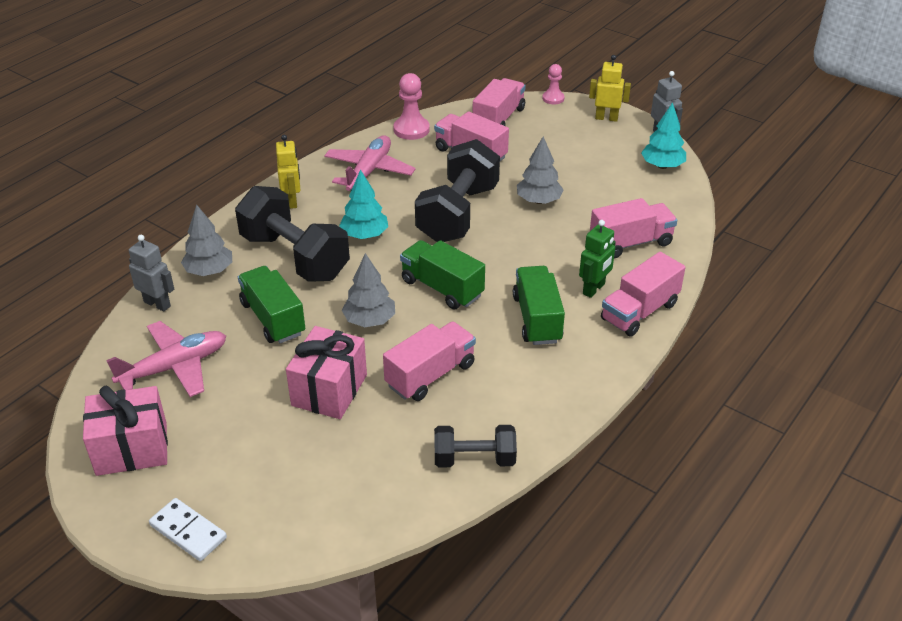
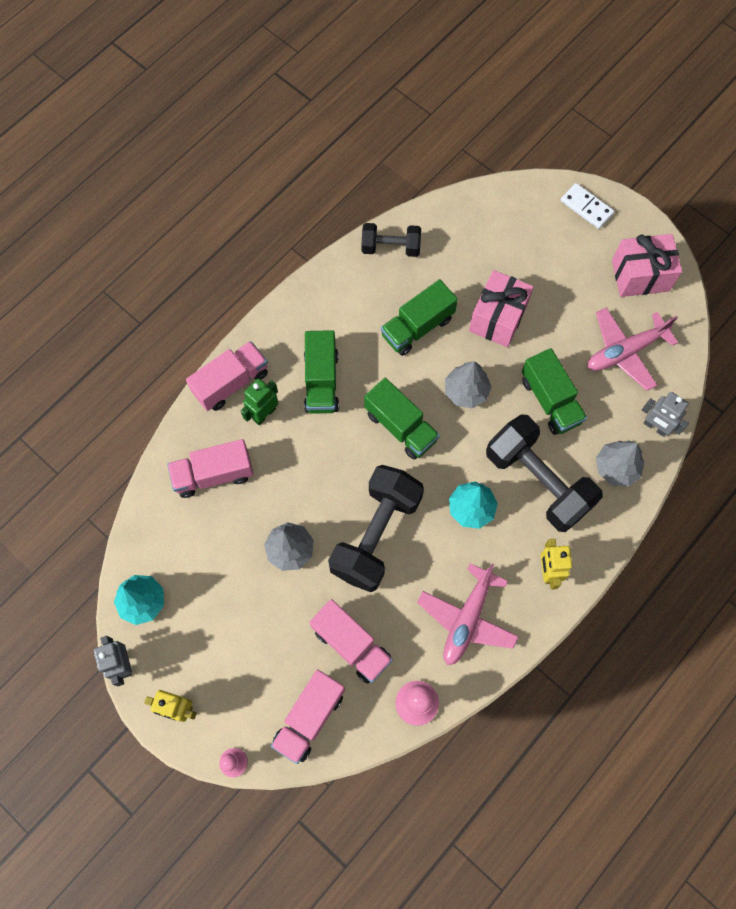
camera: 175 degrees left, 30 degrees up
pink truck [383,321,476,401] -> green truck [381,279,458,356]

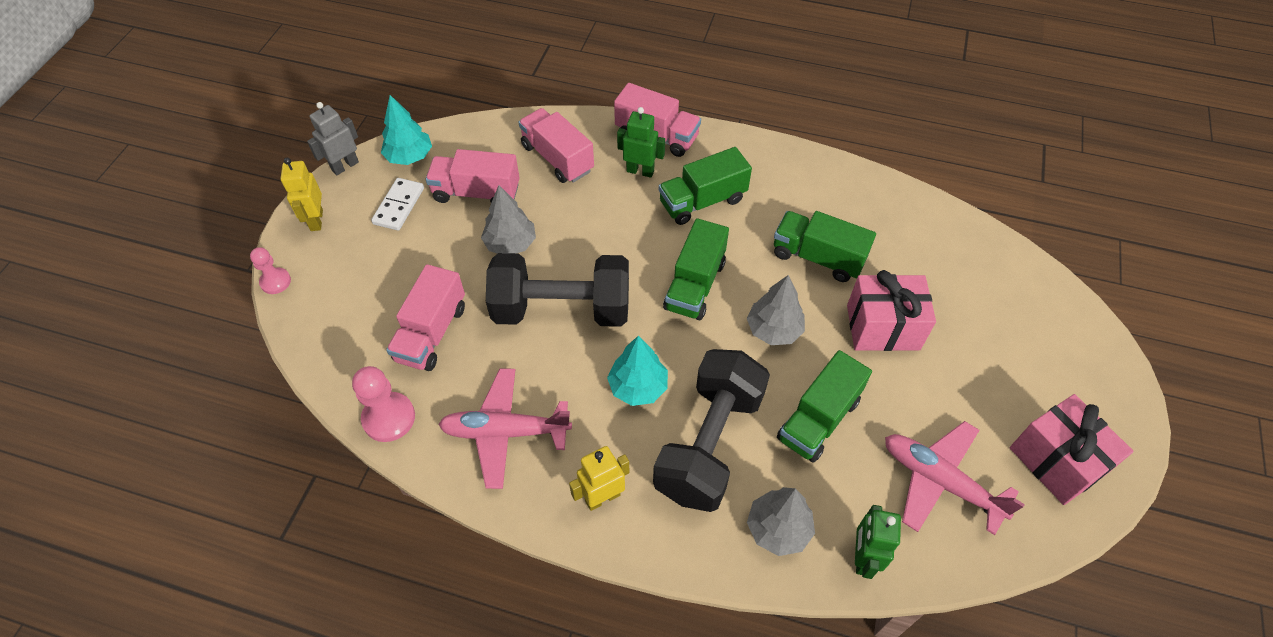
camera: 65 degrees right, 15 degrees down
pink truck [271,670,345,764] -> pink truck moved to [426,149,520,203]
black dumbbell [361,223,421,257] -> none
white domino [561,183,614,229] -> white domino moved to [371,178,424,231]
grey robot [642,392,689,437] -> green robot [855,505,901,579]

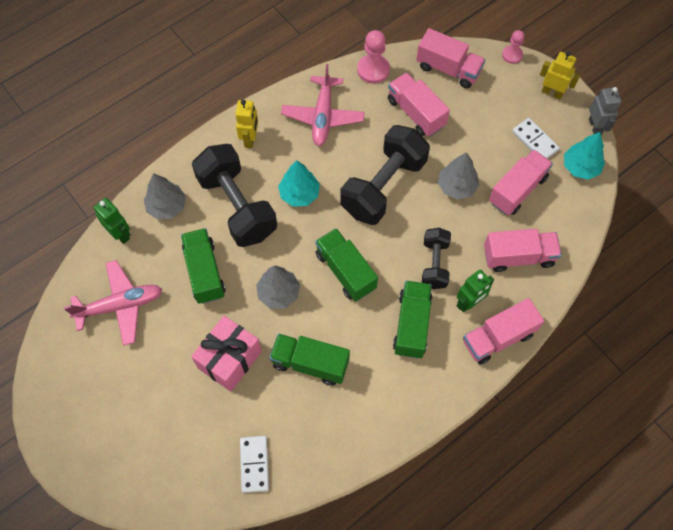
camera: 125 degrees right, 10 degrees up
pink plane [438,369,572,489] -> pink plane turned 150 degrees clockwise [281,64,365,146]
green truck [774,211,876,282] -> green truck turned 135 degrees counterclockwise [269,333,350,386]
pink gift [1010,394,1134,505] -> none
none -> white domino [240,436,269,493]
none -> pink truck [416,28,485,88]
none -> black dumbbell [422,228,451,289]

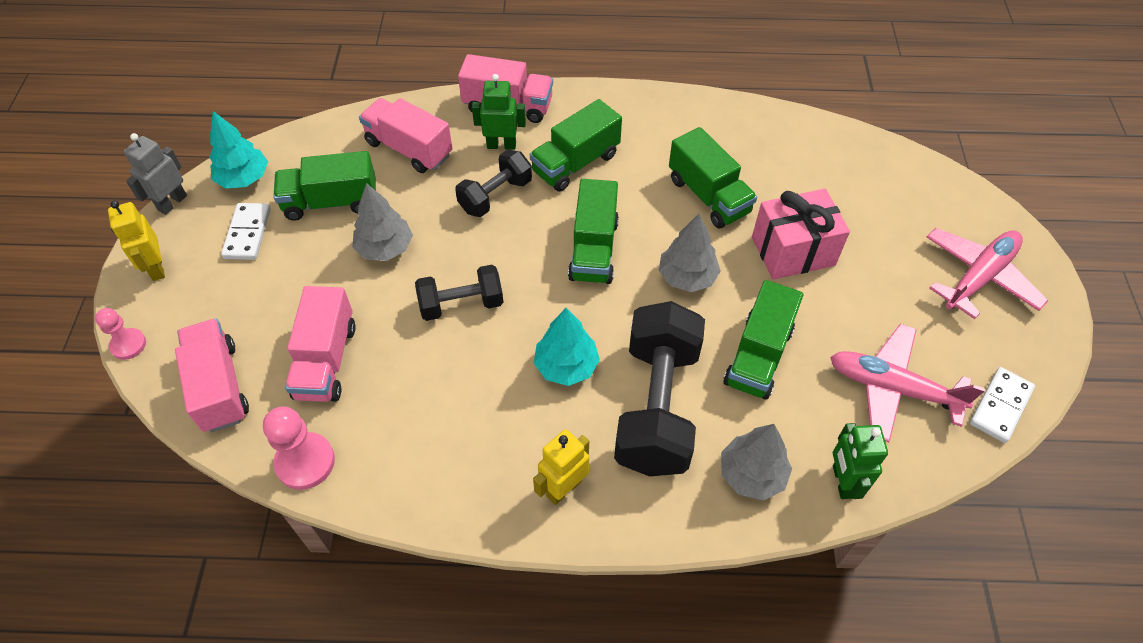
camera: 140 degrees left, 10 degrees down
white domino [240,436,269,493] -> white domino moved to [970,367,1035,443]
pink plane [281,64,365,146] -> pink plane moved to [927,228,1048,319]
black dumbbell [341,125,430,225] -> black dumbbell [415,265,503,321], size x0.56
pink truck [489,149,553,215] -> green truck [273,151,376,221]

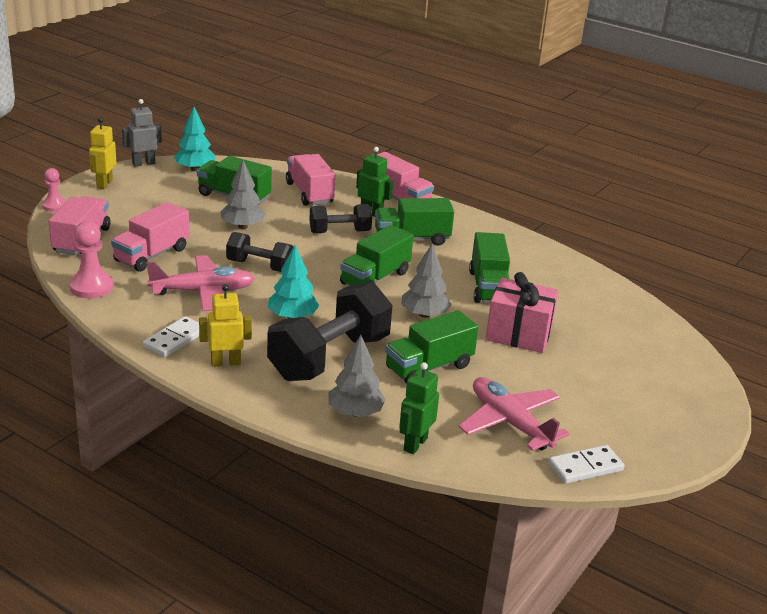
camera: 30 degrees right, 25 degrees down
white domino [221,203,271,260] -> white domino moved to [143,316,199,357]
pink plane [927,228,1048,319] -> pink plane moved to [146,255,255,311]

